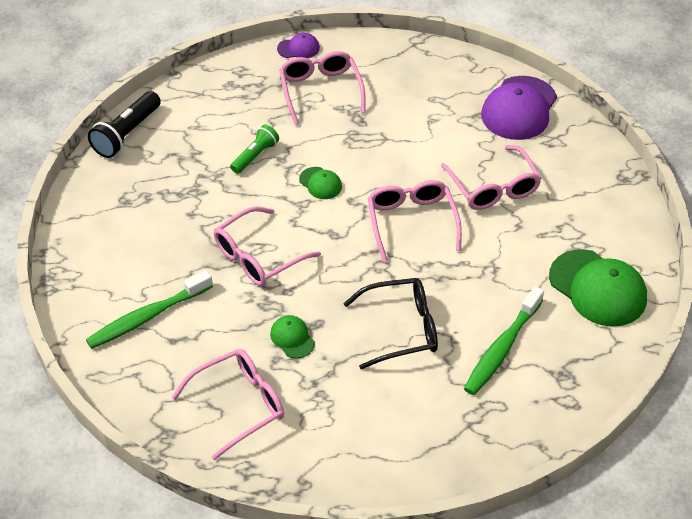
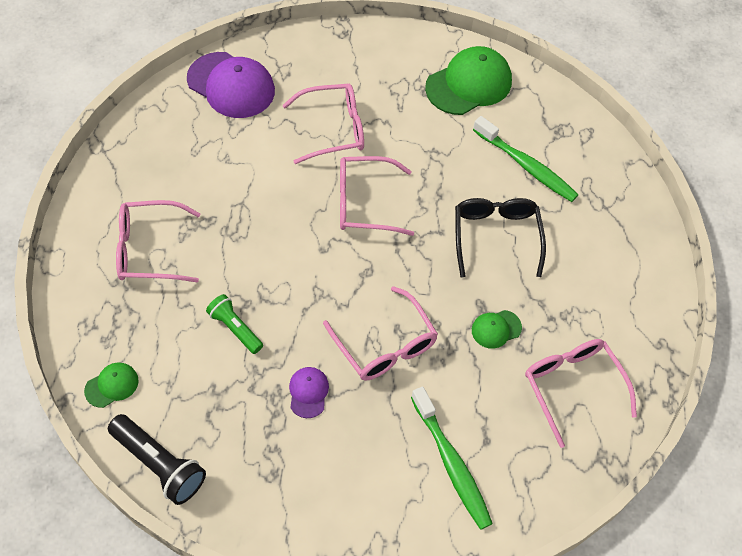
camera: 85 degrees left, 10 degrees up
purple cap [277,33,320,58] -> purple cap moved to [289,367,329,418]
green cap [299,167,342,199] -> green cap moved to [84,363,139,408]

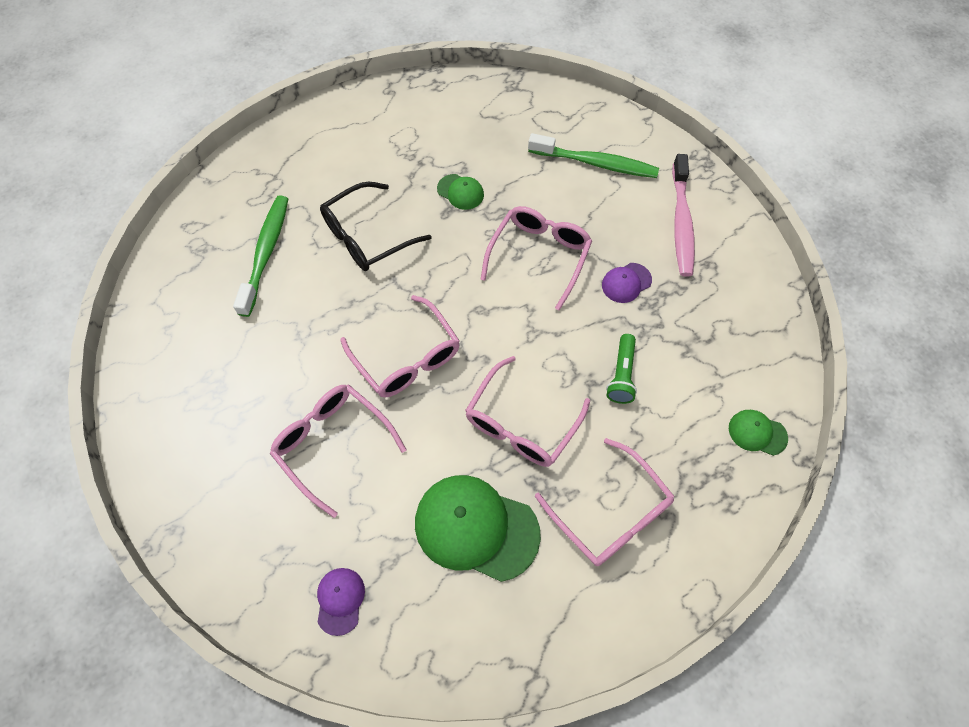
camera: 120 degrees left, 5 degrees up
black flashlight [108,414,206,505] -> none
purple cap [187,52,275,118] -> purple cap [317,568,365,636], size x0.48
green toothbrush [411,386,493,530] -> green toothbrush turned 75 degrees clockwise [528,133,659,178]
green cap [425,46,512,115] -> green cap moved to [415,475,541,582]
pink glasses [525,339,637,448] -> pink glasses moved to [465,356,590,467]
none -> pink toothbrush [672,154,695,277]

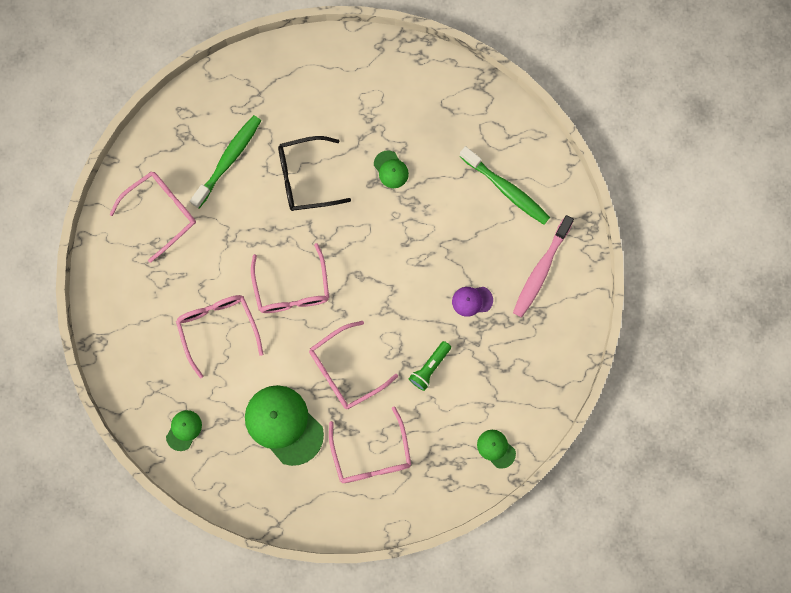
camera: 25 degrees right, 15 degrees up
purple cap [317,568,365,636] -> green cap [166,410,202,451]
pink glasses [480,206,592,311] -> pink glasses moved to [109,172,196,263]

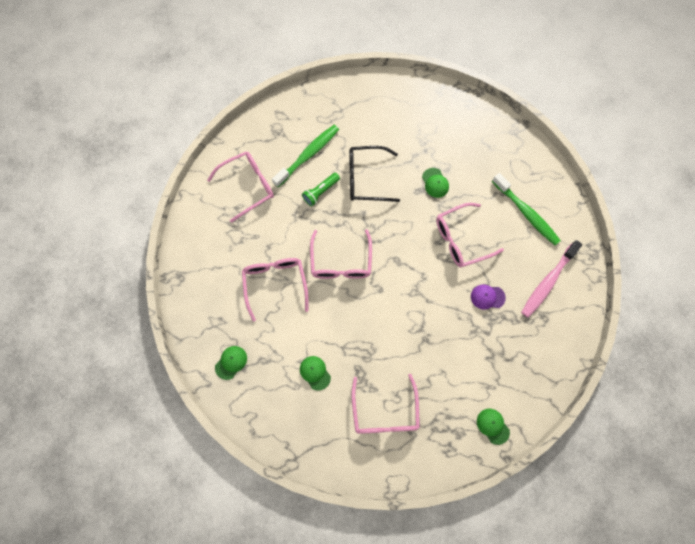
camera: 10 degrees right, 5 degrees down
green cap [245,385,324,466] -> green cap [300,356,331,391], size x0.48
pink glasses [309,321,398,409] -> pink glasses moved to [436,203,504,268]
green flashlight [408,341,451,391] -> green flashlight moved to [302,173,340,206]

